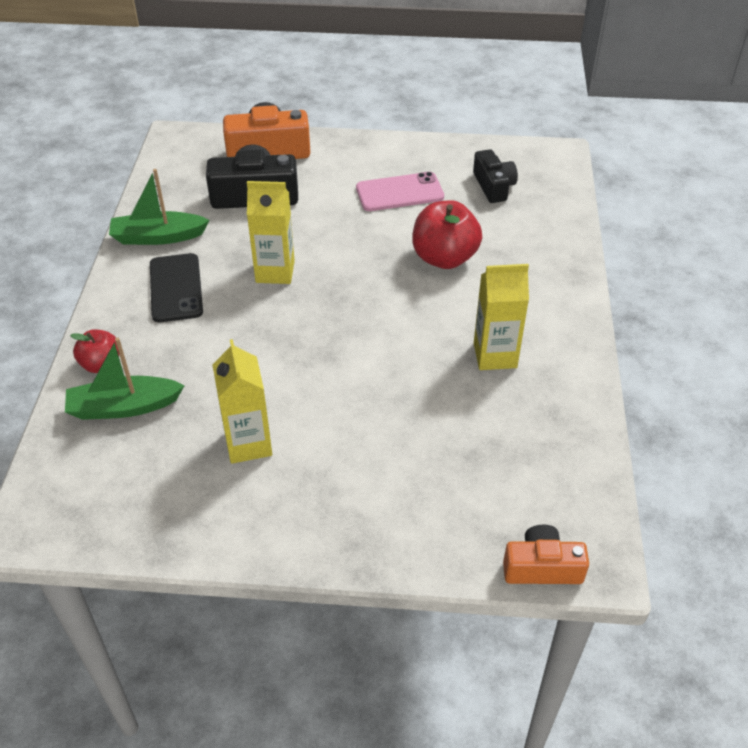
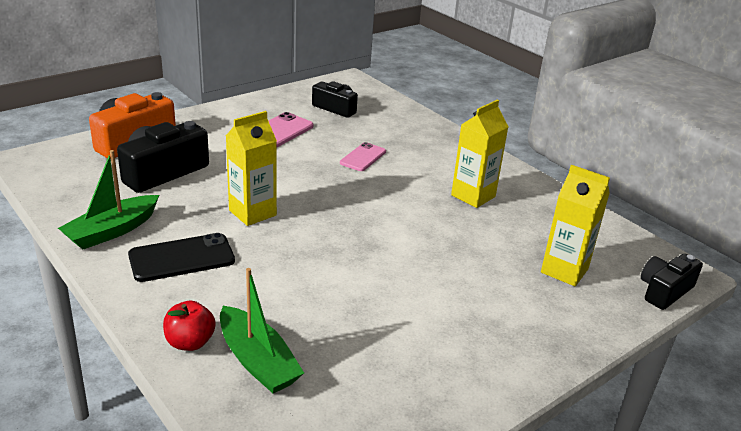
camera: 45 degrees left, 15 degrees down
green boat [65,337,185,420] -> green boat turned 75 degrees counterclockwise [220,268,304,393]
black phone [150,253,203,322] -> black phone turned 60 degrees counterclockwise [128,233,235,282]
yellow carton [212,339,272,464] -> yellow carton moved to [541,165,610,286]
red apple [412,200,482,269] -> pink phone [340,142,386,171]
orange camera [503,524,589,584] -> black camera [641,254,703,310]

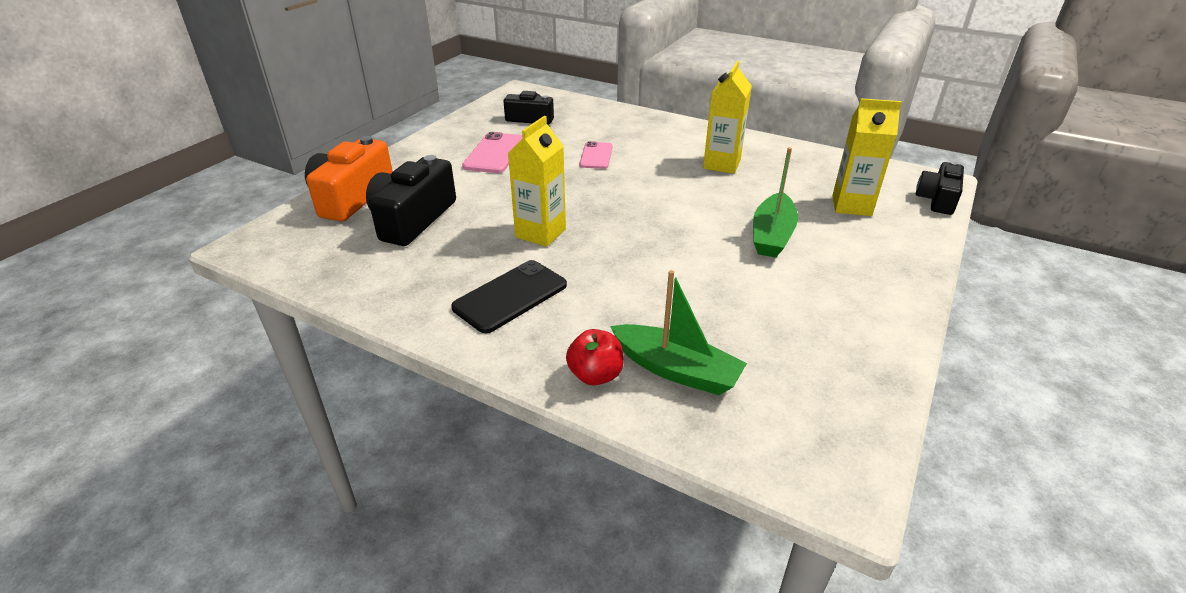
camera: 20 degrees left, 5 degrees up
green boat [58,150,159,249] -> green boat moved to [753,147,798,258]

